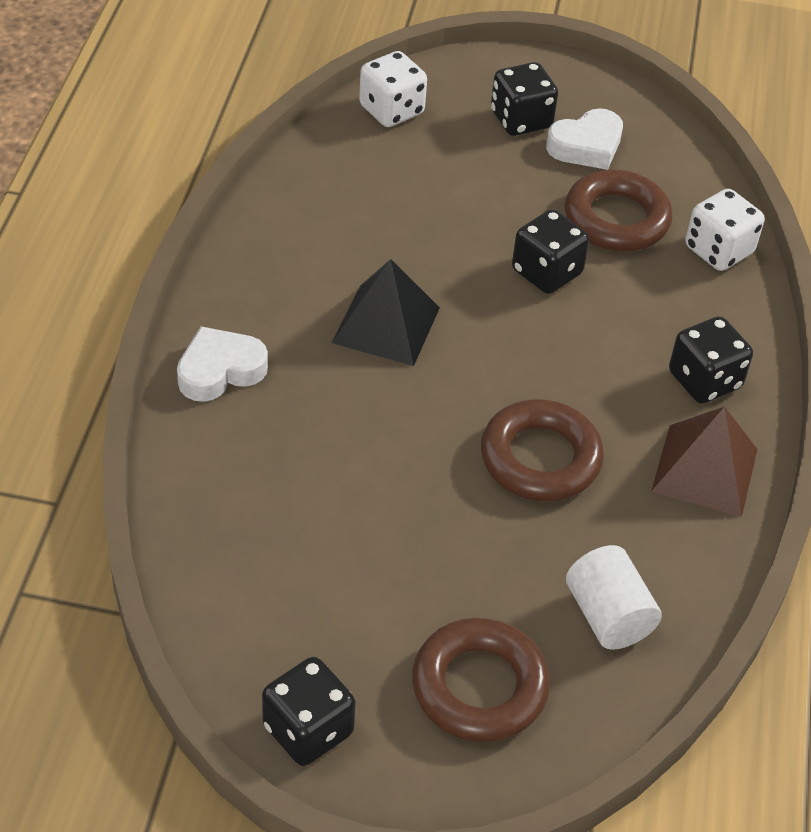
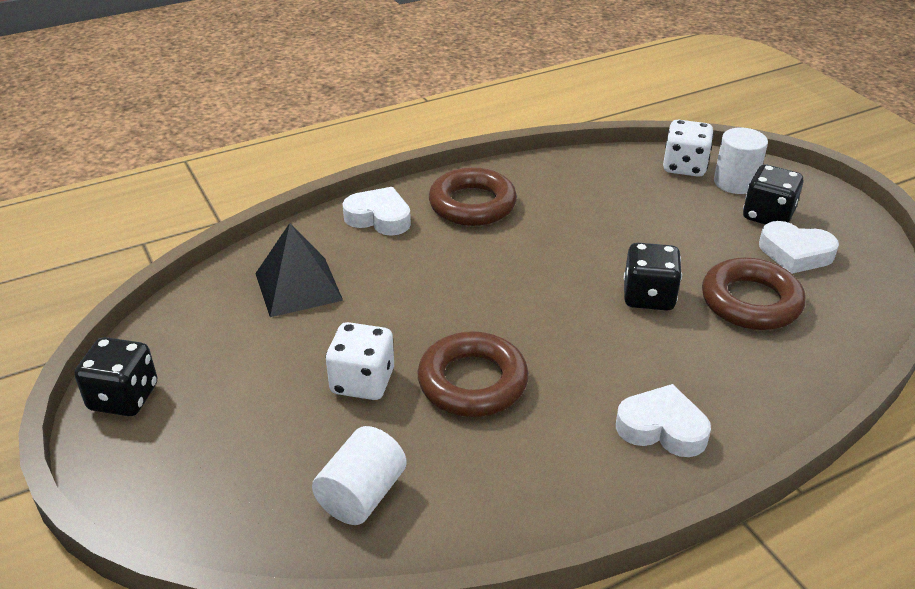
camera: 55 degrees right, 10 degrees down
black pyramid [332,259,440,366] -> black pyramid moved to [255,223,343,317]
brown ring [412,618,550,742] -> brown ring moved to [429,167,517,226]
brown pyramid [651,406,757,517] -> none
black dice [669,316,753,404] -> white heart [616,384,711,457]
white dice [685,189,764,271] -> white dice moved to [326,322,394,400]
none -> white cylinder [714,127,768,194]

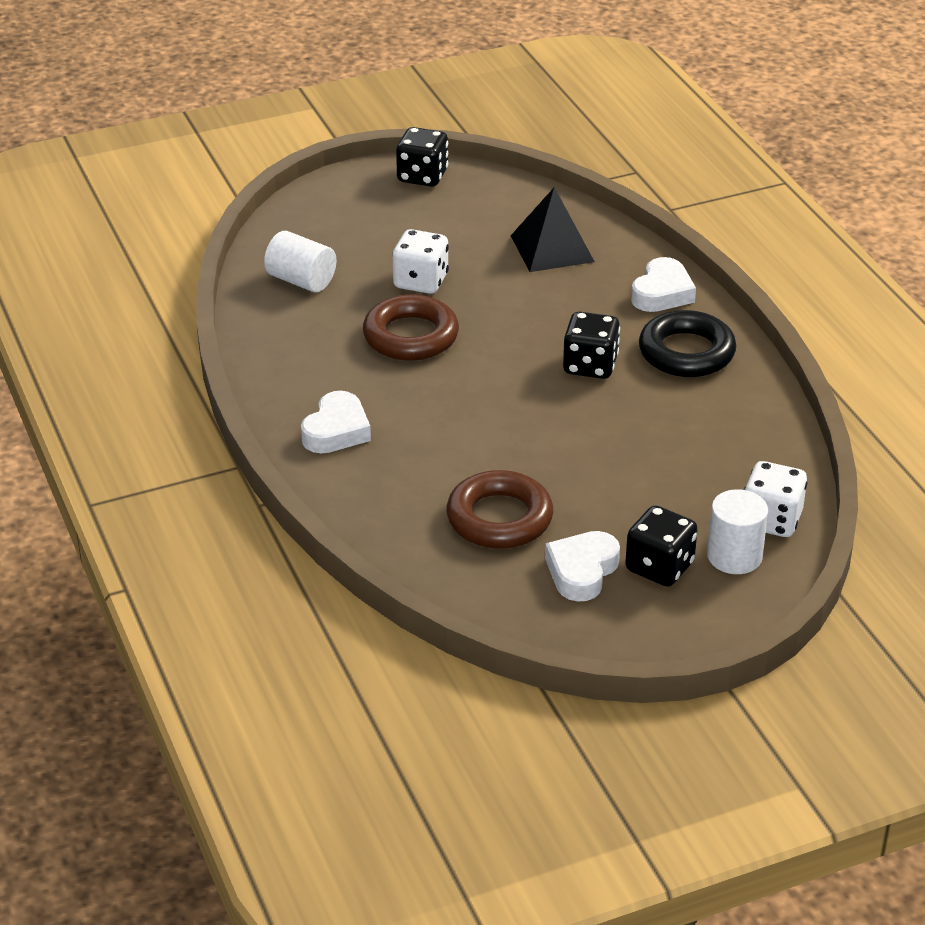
camera: 95 degrees right, 0 degrees up
brown ring [429,167,517,226] -> black ring [639,310,736,377]
black dice [624,243,682,310] -> black dice moved to [563,312,620,379]

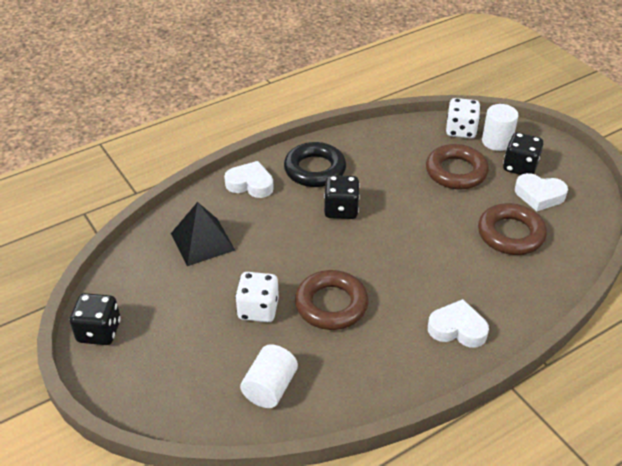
camera: 100 degrees left, 5 degrees up
none -> brown ring [426,144,489,189]

